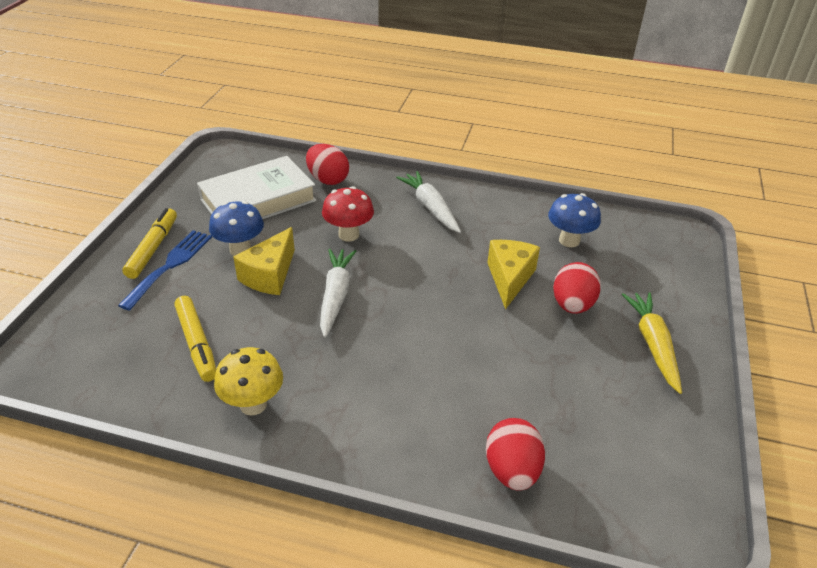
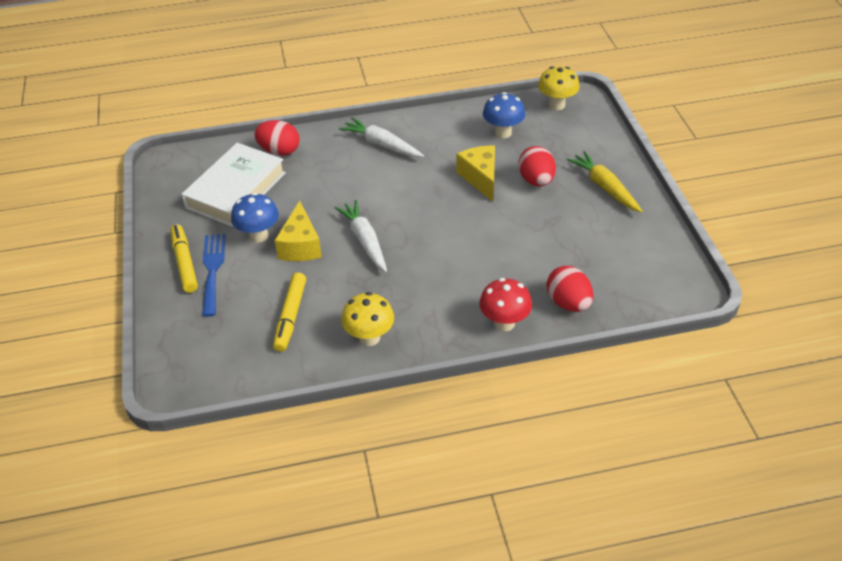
camera: 25 degrees left, 5 degrees up
yellow marker [174,296,216,382] -> yellow marker turned 60 degrees clockwise [273,272,306,352]
red mushroom [322,186,374,241] -> red mushroom moved to [479,278,532,331]
none -> yellow mushroom [538,66,580,110]

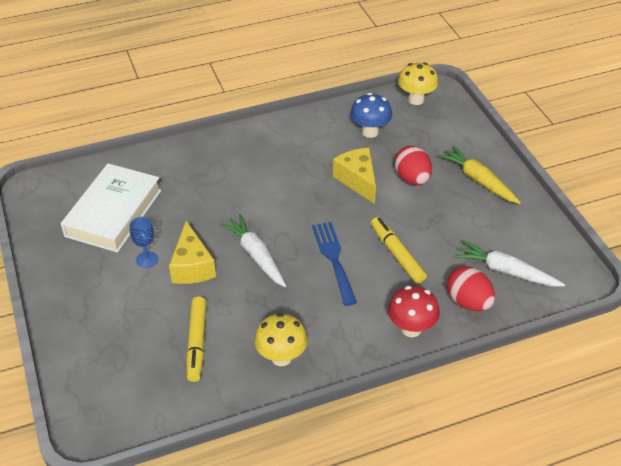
camera: 10 degrees left, 0 degrees up
yellow marker [170,224,198,293] -> yellow marker moved to [371,217,427,284]
blue fork [202,234,226,317] -> blue fork moved to [312,222,357,306]
blue mushroom [231,193,279,242] -> blue goblet [129,217,158,268]
red egg [254,120,299,156] -> none
white carrot [339,117,424,157] -> white carrot moved to [455,240,565,287]

